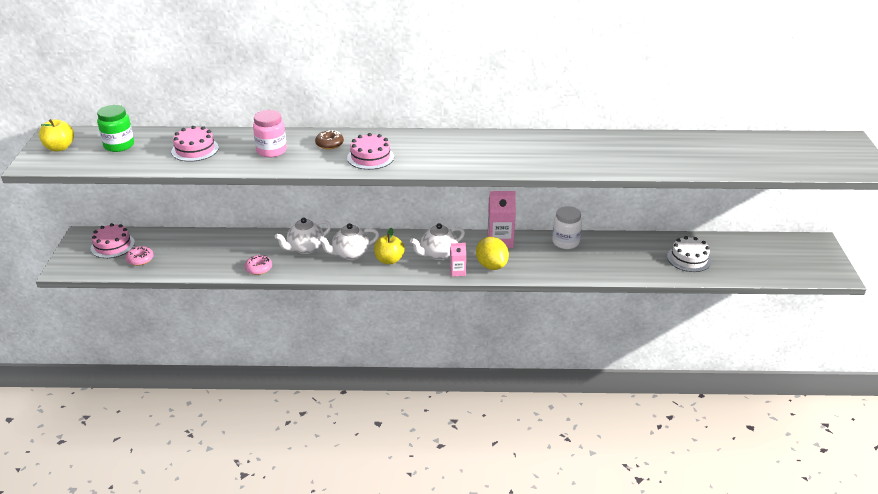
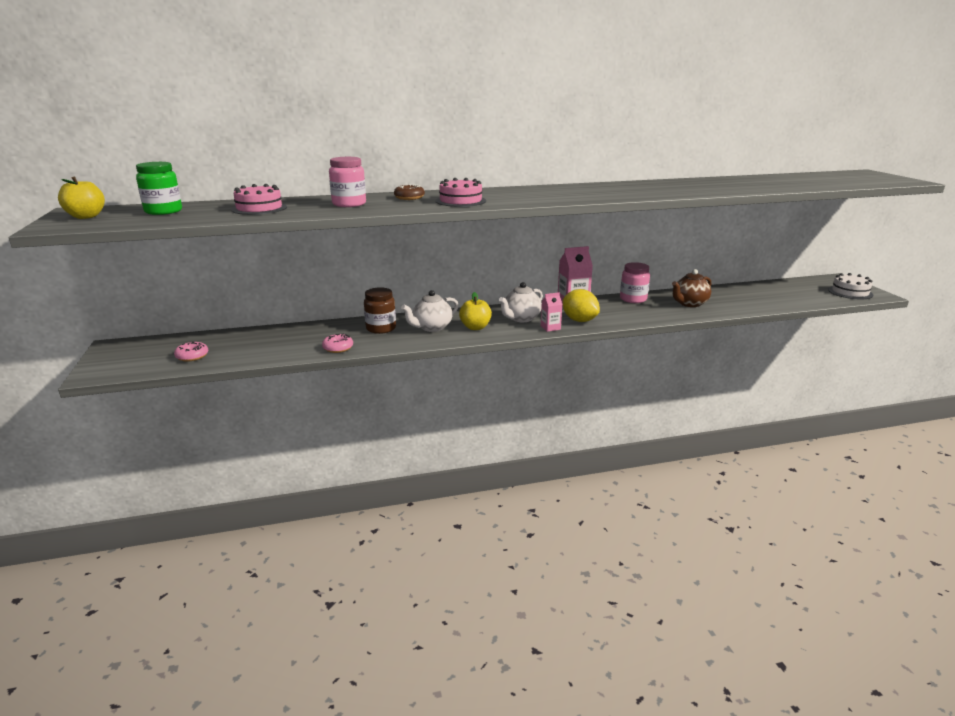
camera: 15 degrees left, 10 degrees down
pink cake [91,223,135,258] -> none
white teapot [275,217,331,254] -> brown jar [364,287,396,334]
white jar [552,206,582,249] -> pink jar [620,262,650,303]
white cake [667,236,712,272] -> white cake moved to [828,273,873,299]
none -> brown teapot [672,269,711,307]

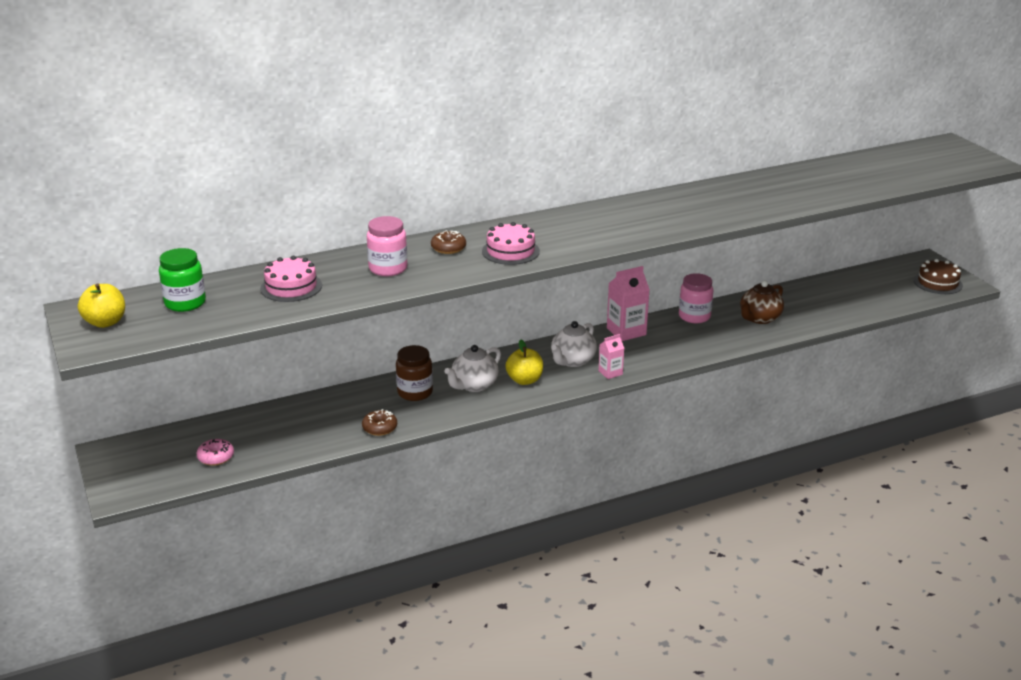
camera: 10 degrees left, 5 degrees up
pink donut [322,333,353,353] -> brown donut [362,409,397,436]
yellow lemon [563,289,600,322] -> none
white cake [828,273,873,299] -> brown cake [914,259,963,294]

